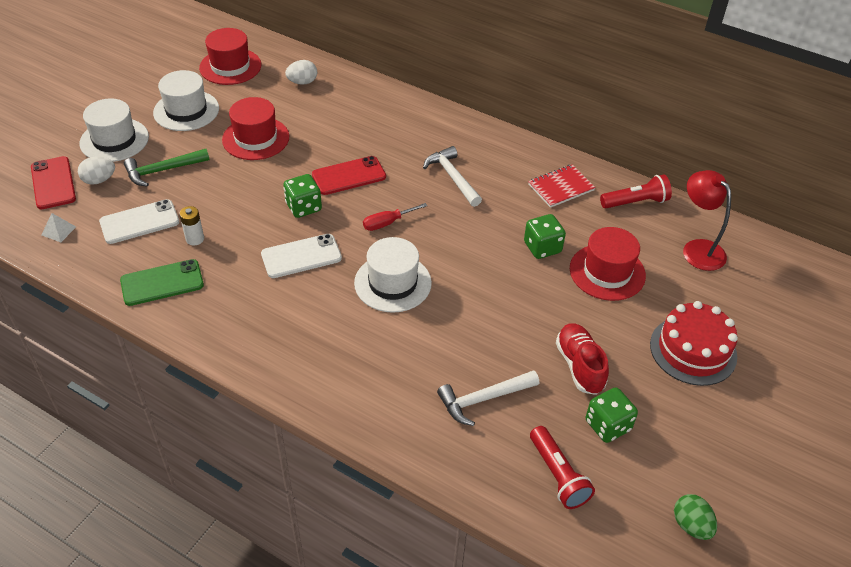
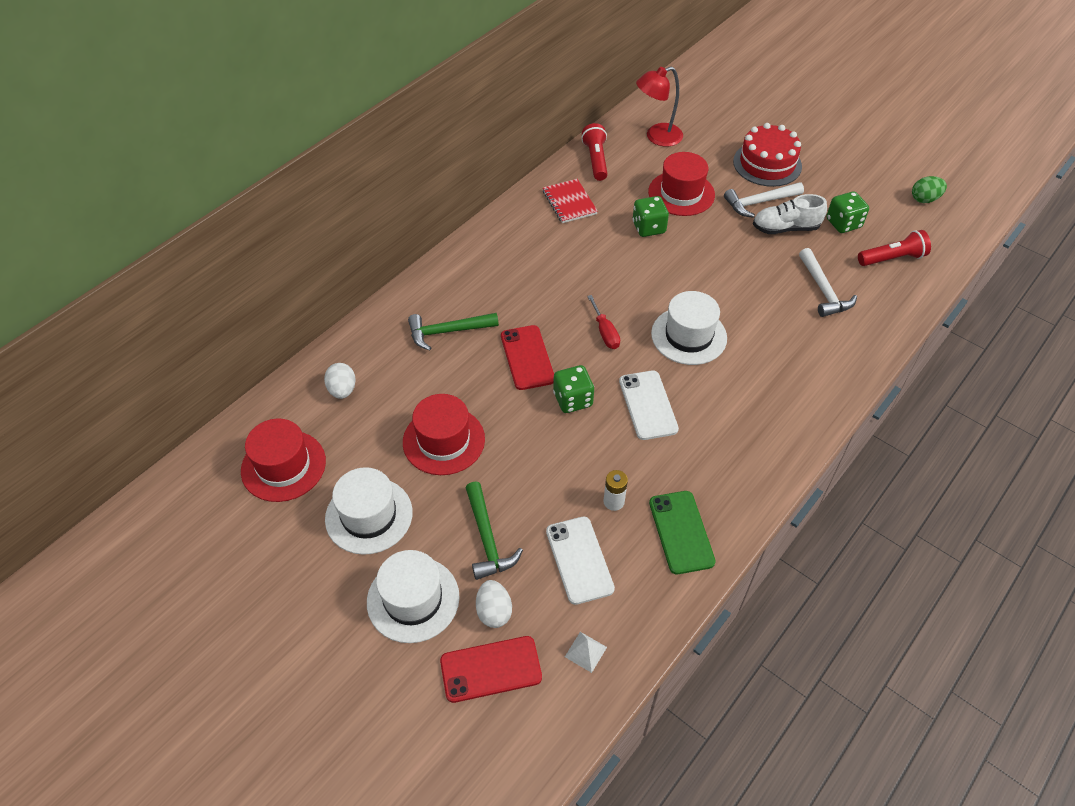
camera: 80 degrees left, 5 degrees up
white hammer [423,146,482,207] -> white hammer moved to [724,182,804,218]
red shoe [556,323,609,395] -> white shoe [753,194,827,234]
none -> green hammer [408,313,499,350]

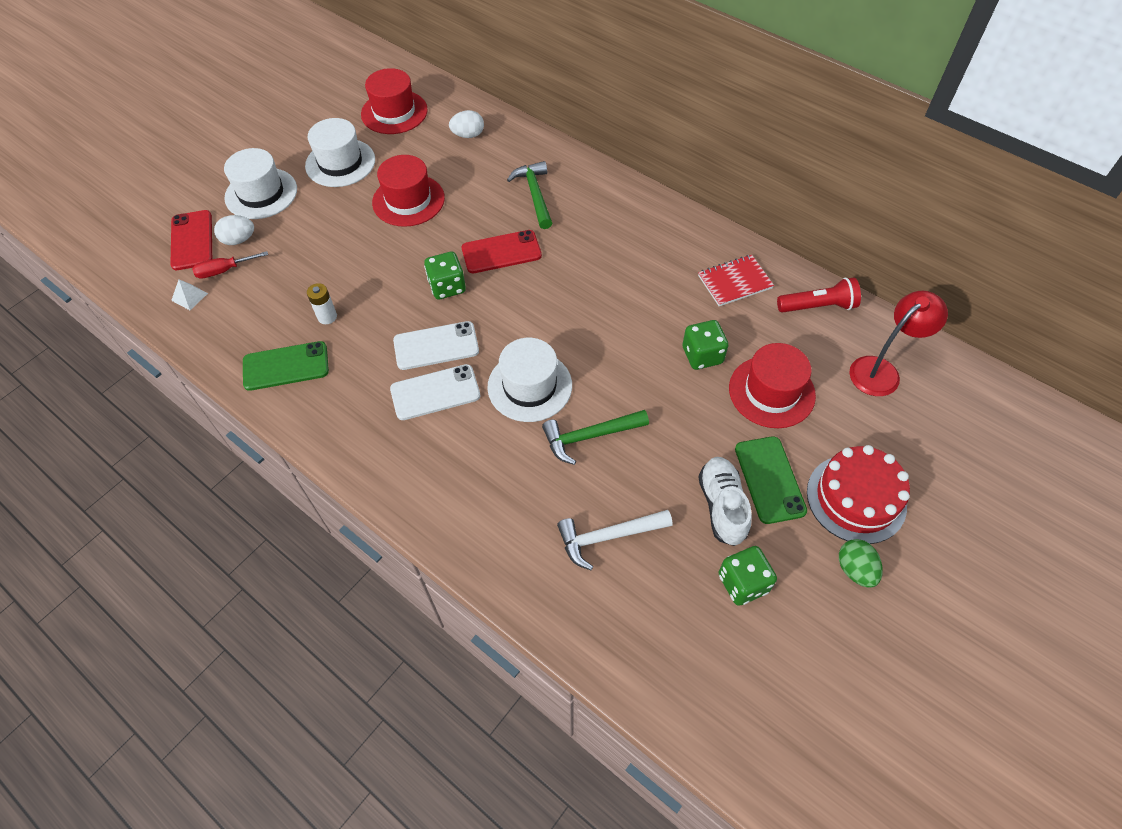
camera: 90 degrees right, 5 degrees up
green hammer [466,482,523,580] -> green hammer moved to [542,410,649,465]
white phone [546,517,615,605] -> white phone moved to [390,364,480,420]
red screwdriver [587,295,620,349] -> red screwdriver moved to [192,251,268,279]
red lamp [636,67,683,147] -> red lamp turned 75 degrees clockwise [849,291,948,396]
white hammer [724,182,804,218] -> green phone [735,436,807,524]
red flashlight [858,230,931,266] -> none
green egg [912,176,947,203] -> green egg moved to [839,539,883,587]

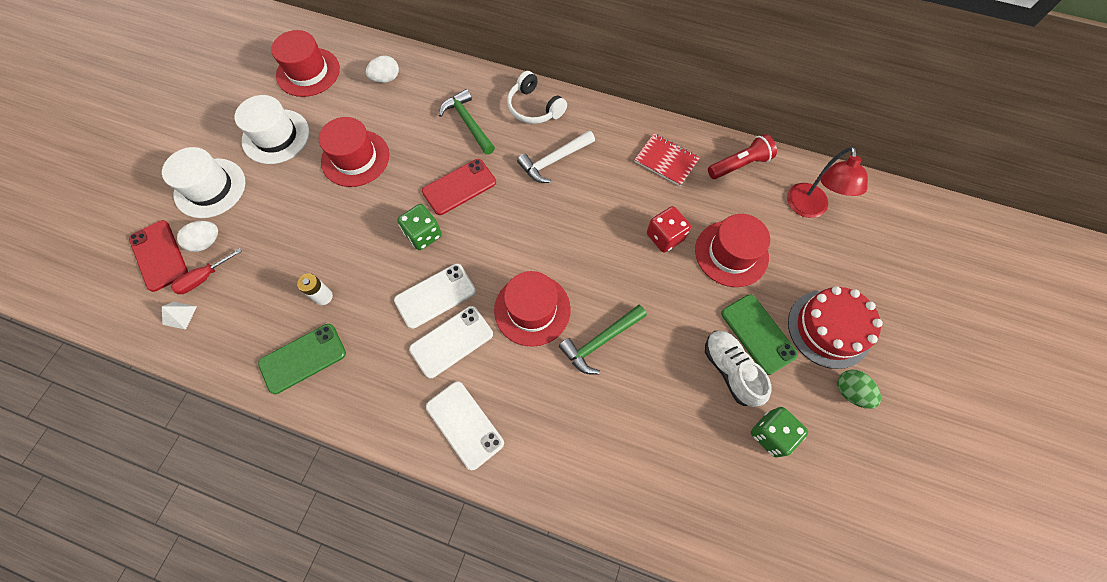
camera: 20 degrees left, 10 degrees up
white hat [487,338,572,422] -> red hat [494,271,571,347]
white hammer [557,510,673,570] -> white hammer moved to [517,131,595,183]
green dice [683,320,729,370] -> red dice [647,206,691,253]
red notebook [698,255,774,306] -> red notebook turned 75 degrees clockwise [634,134,700,187]
red lamp [849,291,948,396] -> red lamp turned 150 degrees clockwise [787,147,868,218]
none -> white phone [426,381,504,470]
none -> white headphones [507,71,567,124]

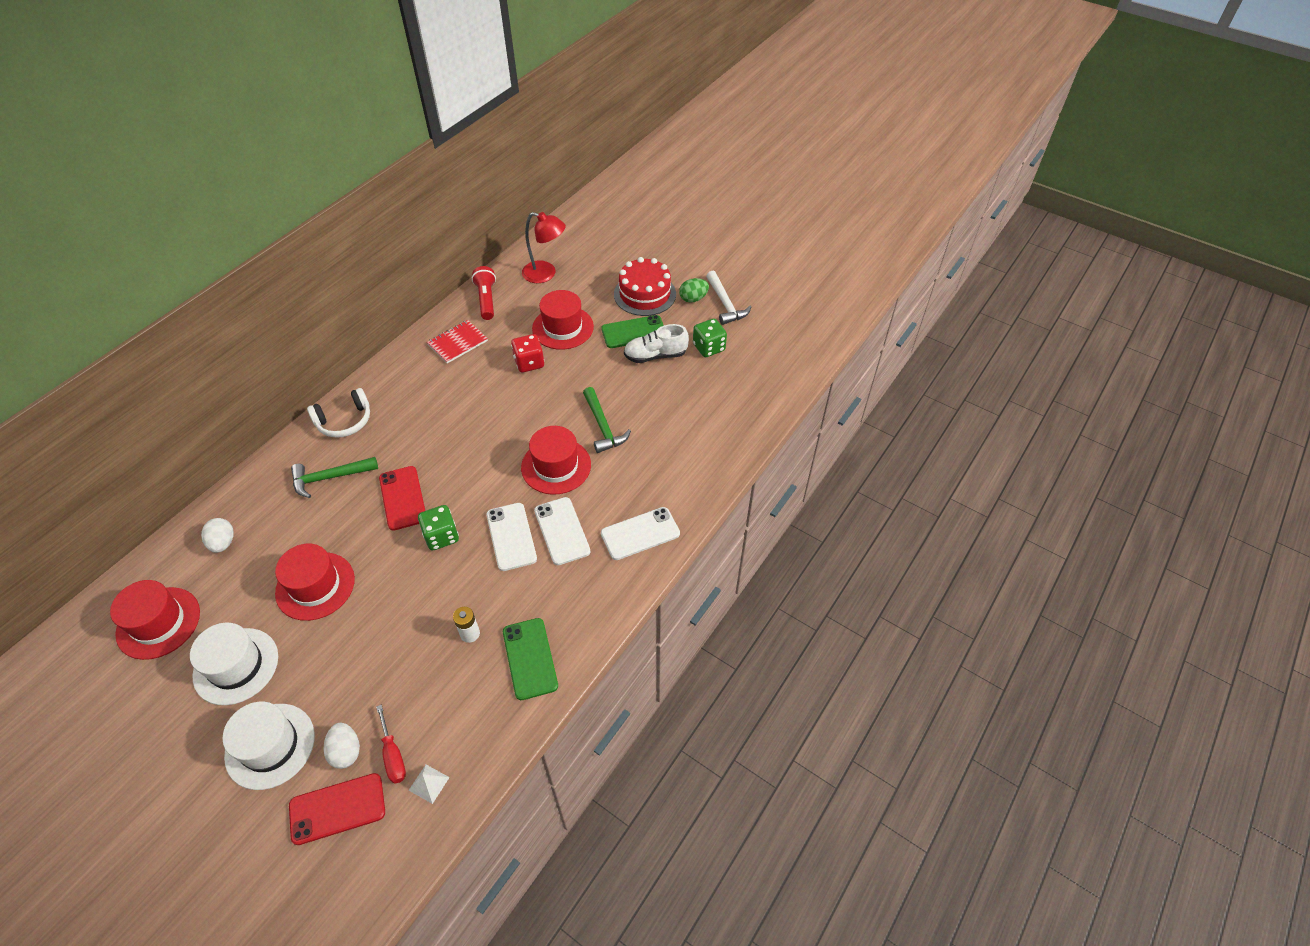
camera: 75 degrees left, 15 degrees down
white hammer [517,131,595,183] -> white hammer moved to [706,271,751,325]

